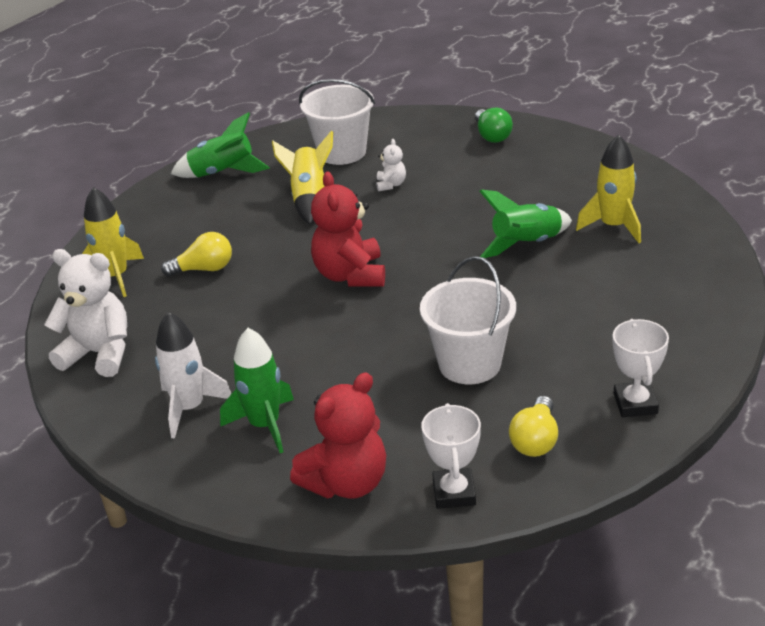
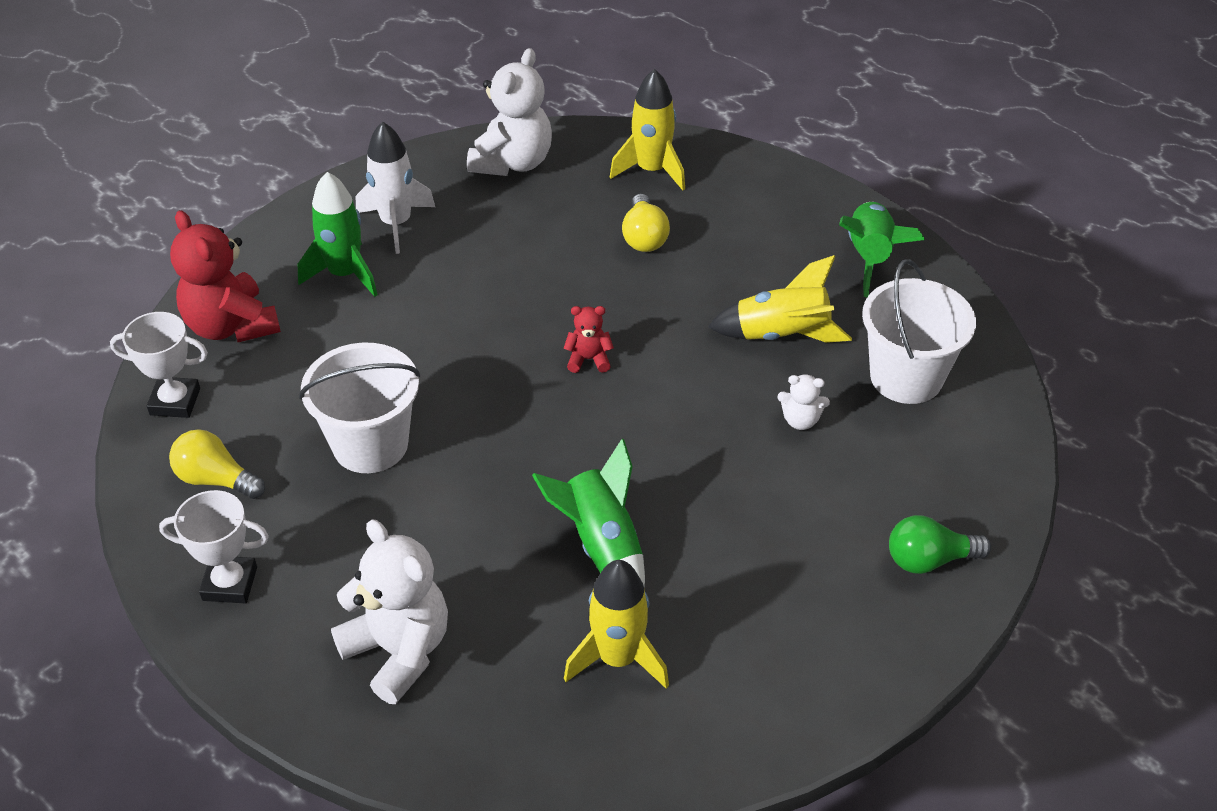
camera: 95 degrees right, 10 degrees up
red teddy bear [311,171,385,287] -> red teddy bear [564,306,614,373], size x0.48
none -> white teddy bear [331,519,448,704]

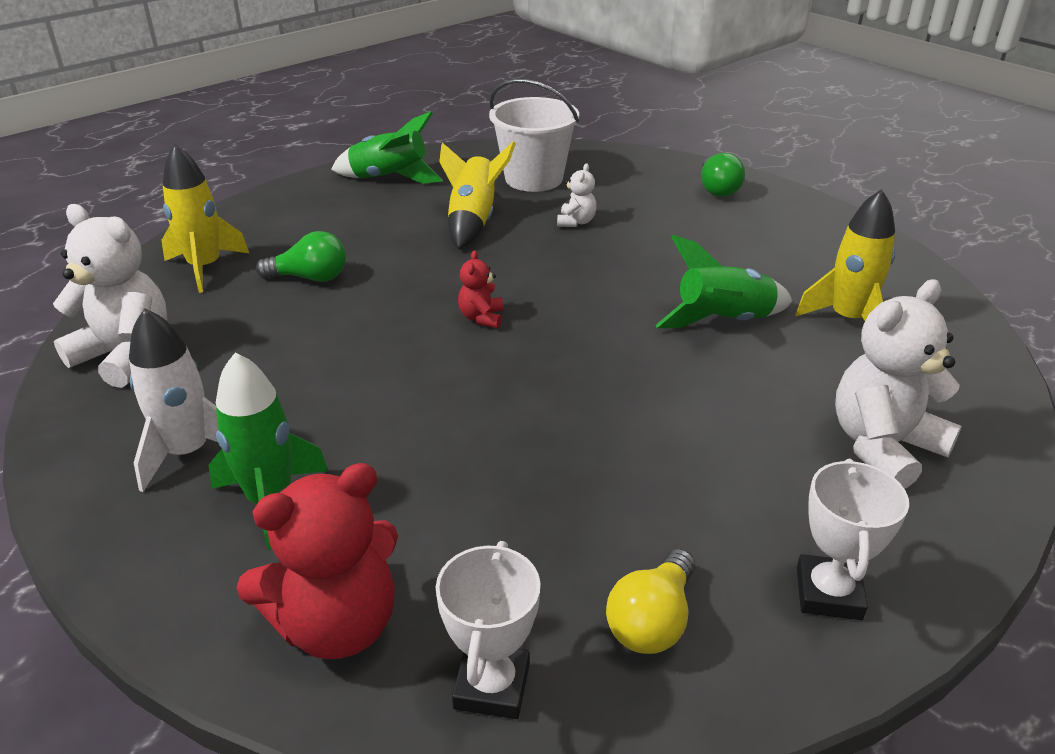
camera: 85 degrees left, 10 degrees down
white bucket [299,343,420,473] -> none
yellow light bulb [622,194,670,252] -> green light bulb [256,231,346,282]

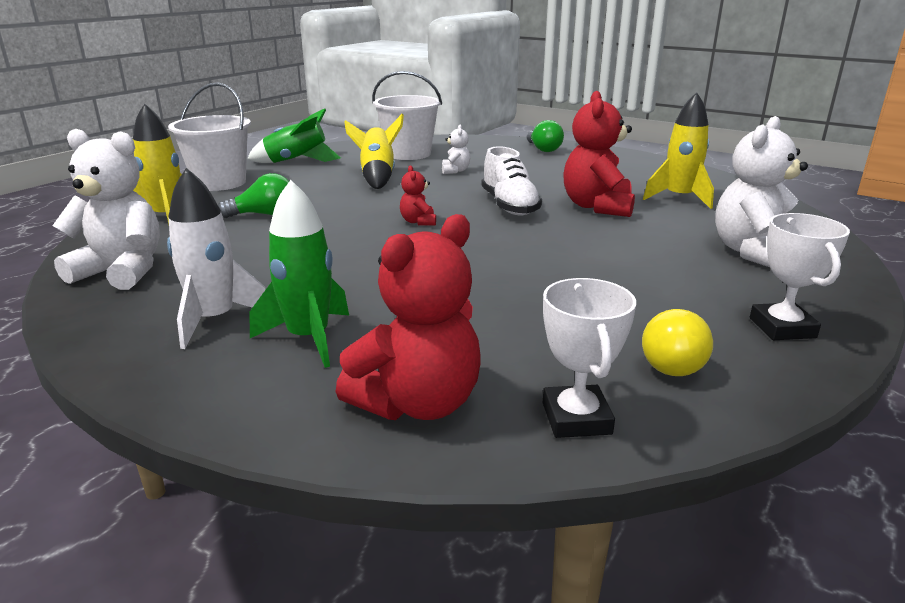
camera: 15 degrees left, 10 degrees down
green rocket [655,235,793,328] -> red teddy bear [563,91,635,217]
none -> white bucket [168,83,251,191]
none -> white shoe [481,146,542,215]

